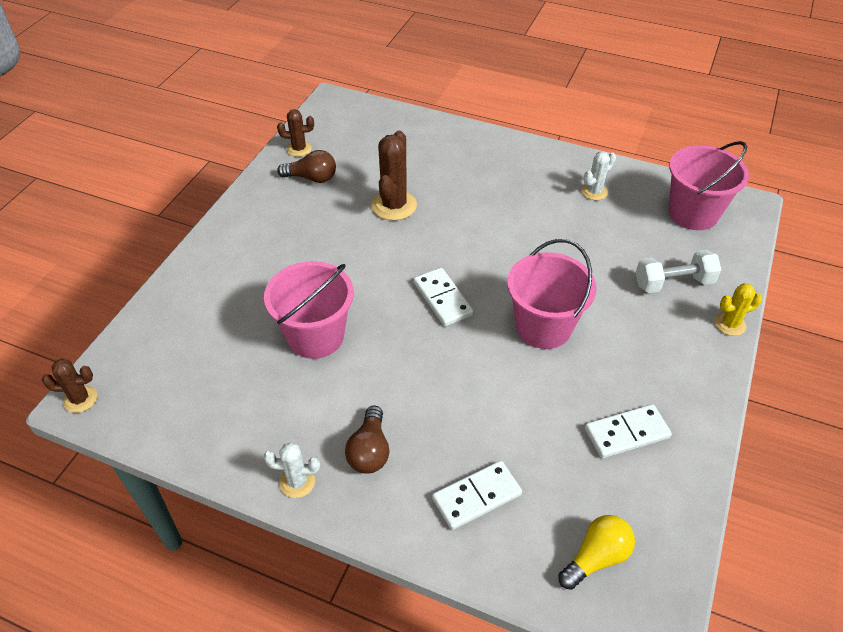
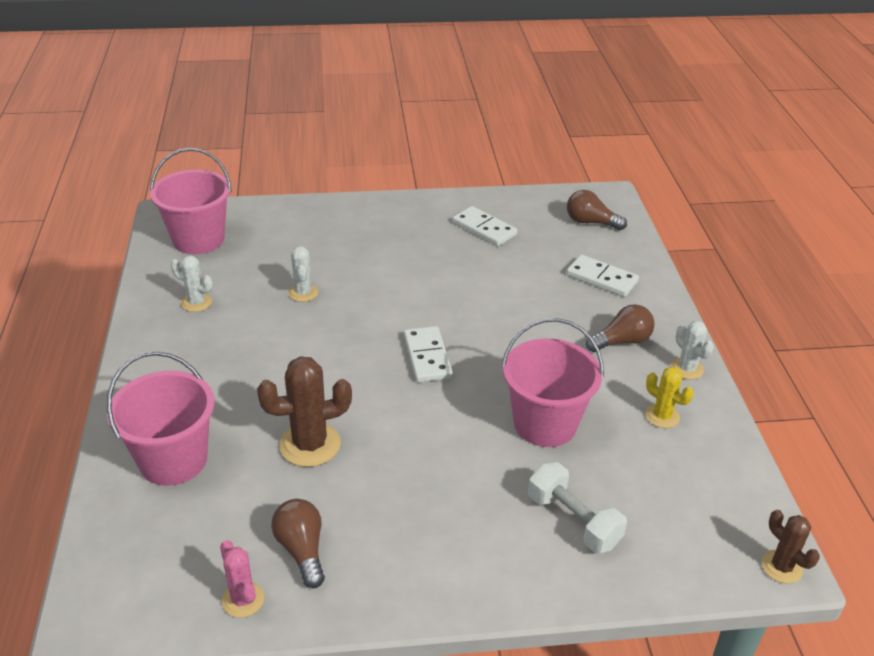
camera: 120 degrees left, 10 degrees down
brown cactus [277,109,314,157] -> pink cactus [220,540,264,618]
white domino [414,268,474,326] -> white domino turned 45 degrees counterclockwise [404,326,453,382]
pink bucket [507,239,597,349] -> pink bucket moved to [107,351,215,486]
yellow light bulb [558,515,635,590] -> brown light bulb [567,190,627,230]
white dumbbell [635,249,721,293] -> white dumbbell moved to [528,462,627,553]
yellow cactus [715,283,762,336] -> yellow cactus moved to [645,367,694,428]
none -> white cactus [288,246,318,302]

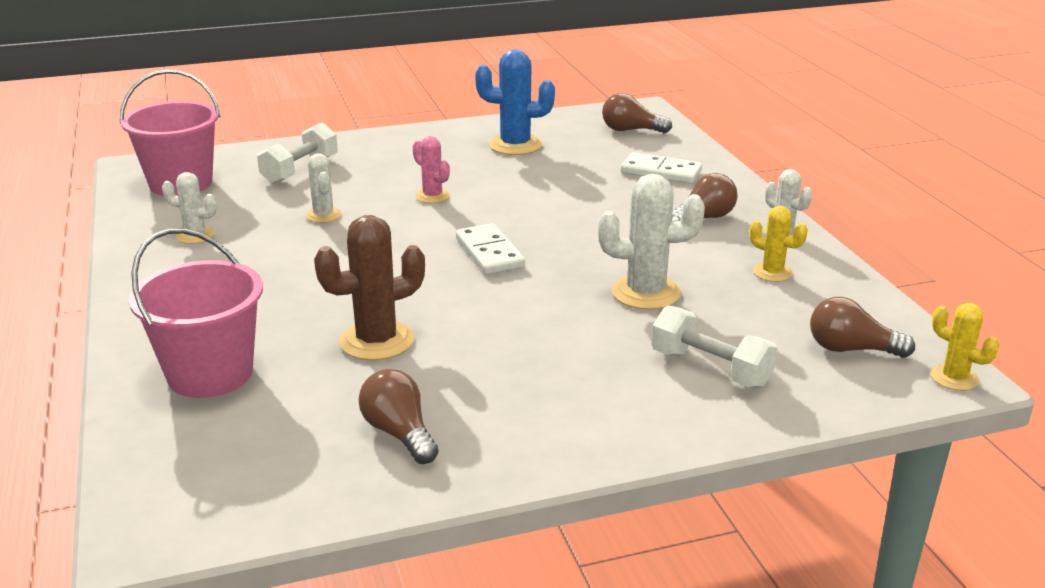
camera: 10 degrees left, 10 degrees down
pink cactus [220,540,264,618] -> pink cactus moved to [413,136,450,203]
white domino [452,206,517,246] -> blue cactus [475,49,555,155]
pink bucket [501,318,604,447] -> white cactus [598,174,705,310]
brown cactus [761,510,820,584] -> yellow cactus [930,303,999,391]
none -> white dumbbell [257,122,338,184]
none -> brown light bulb [810,297,915,358]

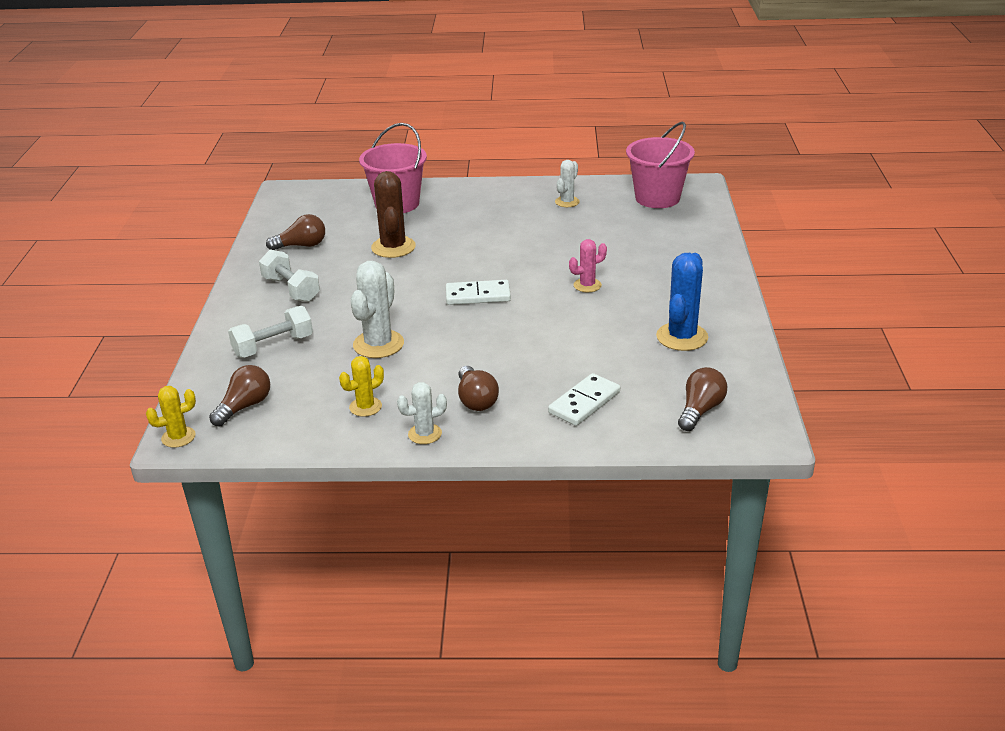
camera: 110 degrees right, 5 degrees up
white dumbbell [257,122,338,184] -> white dumbbell moved to [259,249,320,302]
white cactus [306,153,342,223] -> none

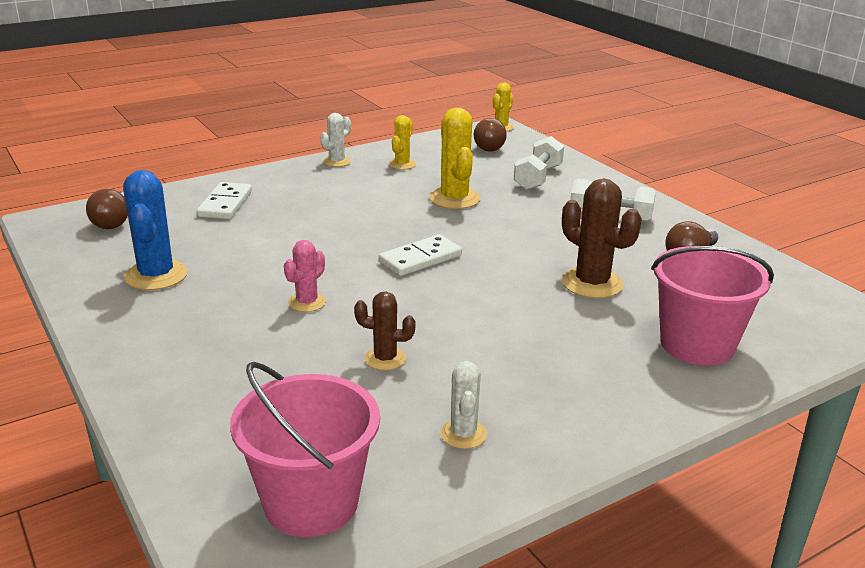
camera: 145 degrees right, 5 degrees down
white cactus [350,261,404,358] -> yellow cactus [429,108,480,209]
brown light bulb [458,366,499,411] -> none
none -> brown cactus [354,291,416,370]

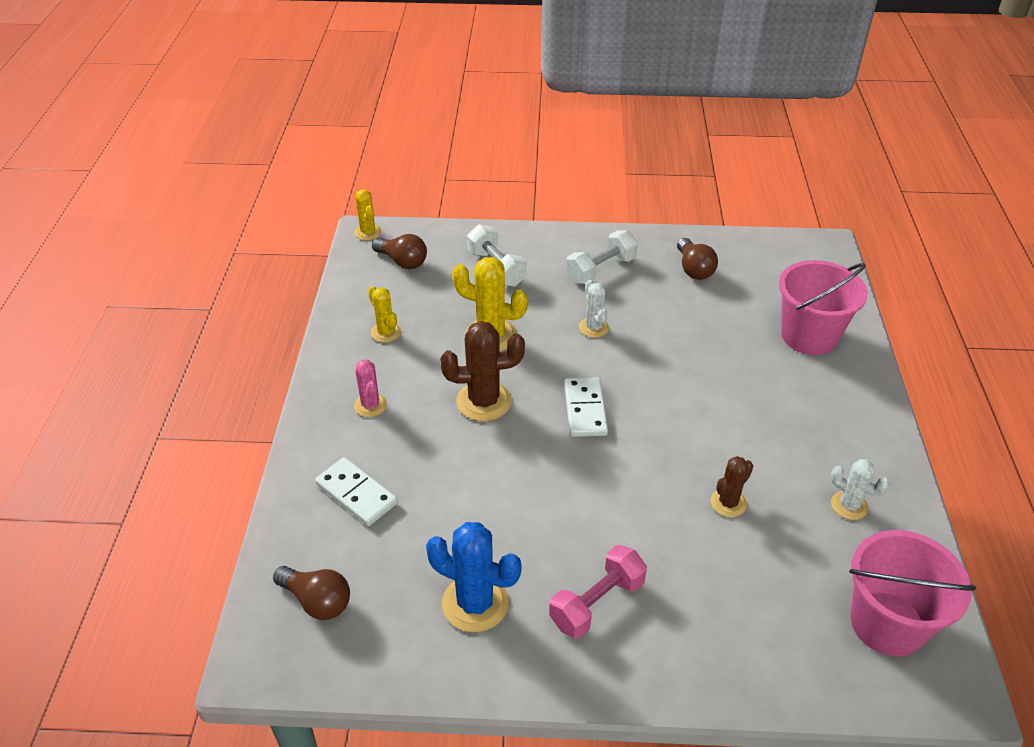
camera: 55 degrees left, 15 degrees up
pink cactus [284,240,326,312] -> pink cactus moved to [354,360,387,417]
white cactus [320,113,351,167] -> white cactus moved to [579,280,609,338]
brown cactus [562,179,641,298] -> brown cactus moved to [440,321,525,421]
none -> pink dumbbell [549,545,647,639]

